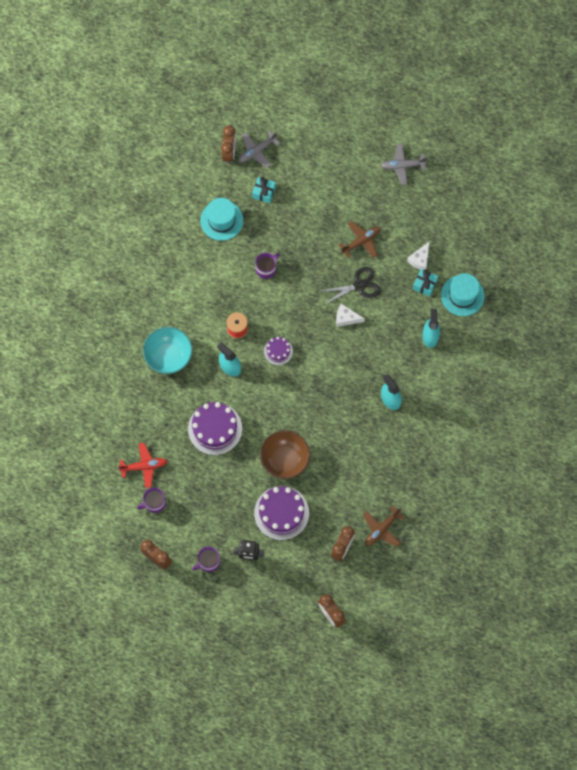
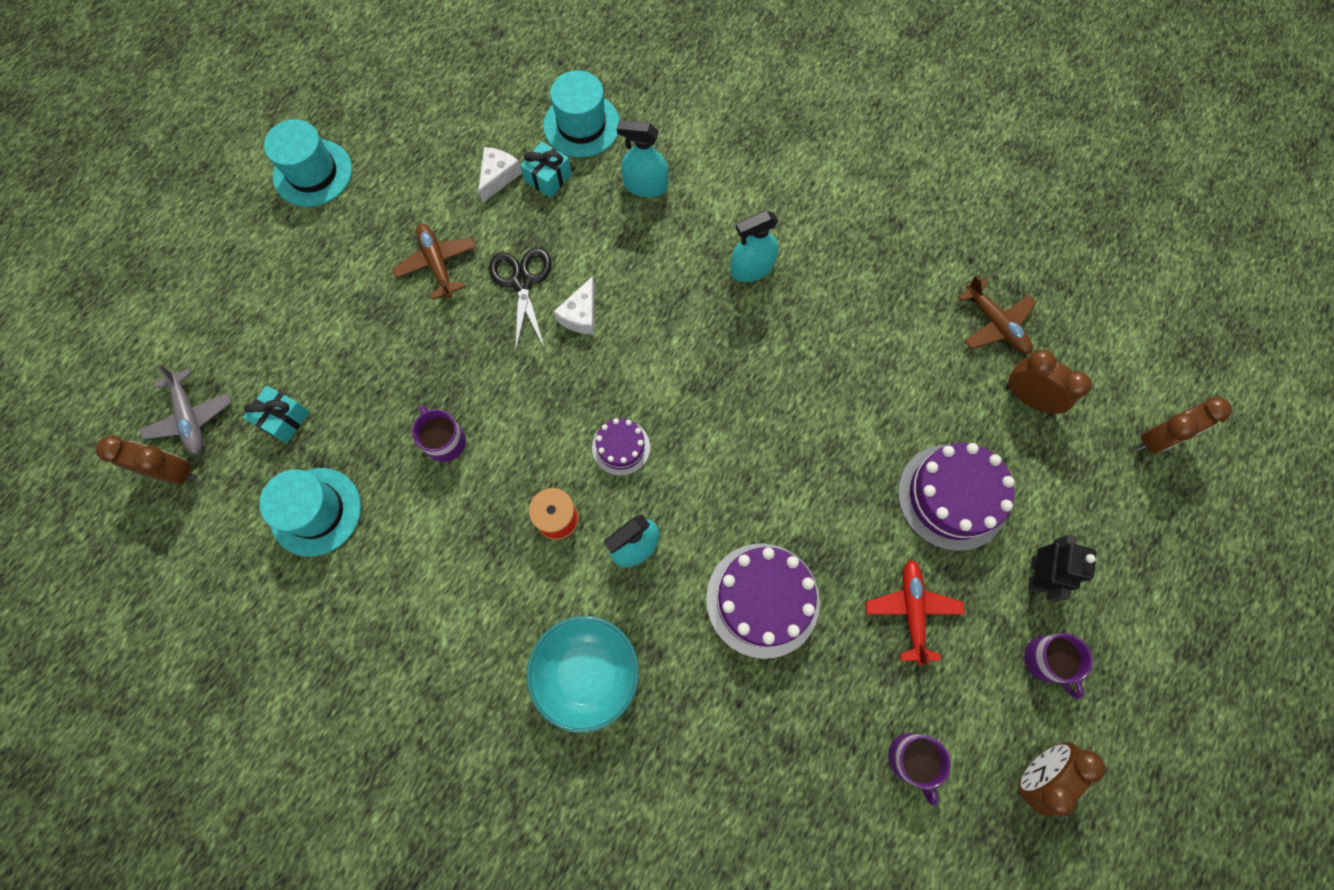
camera: 80 degrees left, 0 degrees up
red plane [118,443,168,488] -> red plane moved to [866,560,965,665]
brown bowl [260,430,310,479] -> none
grey plane [381,144,428,185] -> turquoise hat [264,119,352,207]
white cheese [407,241,430,270] -> white cheese turned 105 degrees counterclockwise [478,147,522,202]

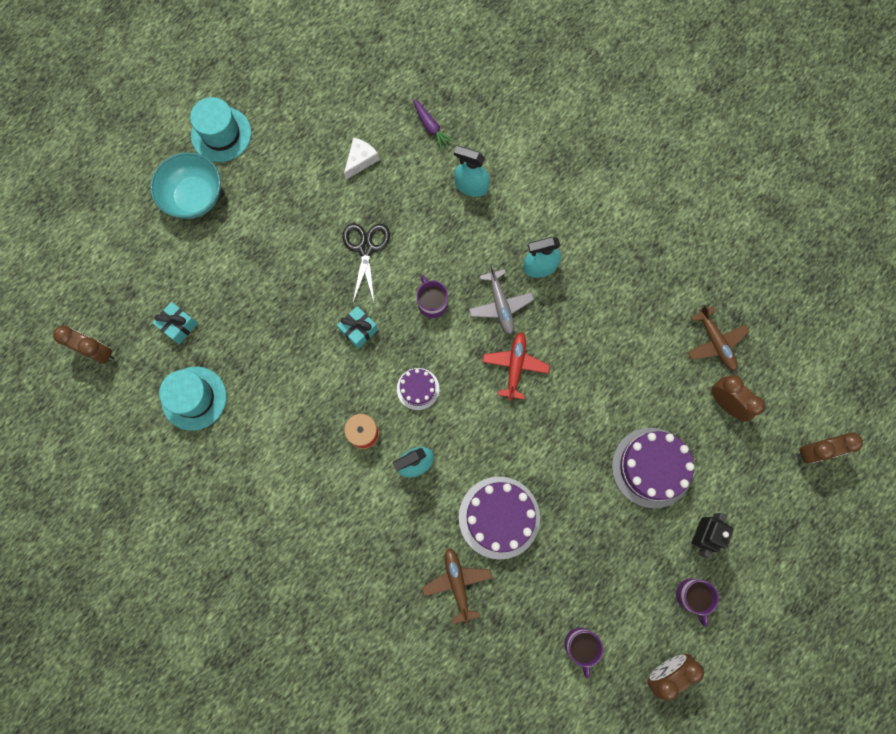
camera: 10 degrees right, 5 degrees up
grey plane [139,365,232,454] -> grey plane moved to [469,265,534,335]
brown plane [392,223,476,300] -> brown plane moved to [422,548,493,625]
purple mug [412,405,466,462] -> purple mug moved to [417,275,448,318]
turquoise gift [520,141,572,198] -> turquoise gift moved to [337,306,378,349]
turquoise bowl [527,616,639,733] -> turquoise bowl moved to [150,152,221,219]
turquoise hat [543,70,620,158] -> purple carrot [413,99,454,151]
white cheese [553,276,595,335] -> none
red plane [866,560,965,665] -> red plane moved to [483,332,550,400]

